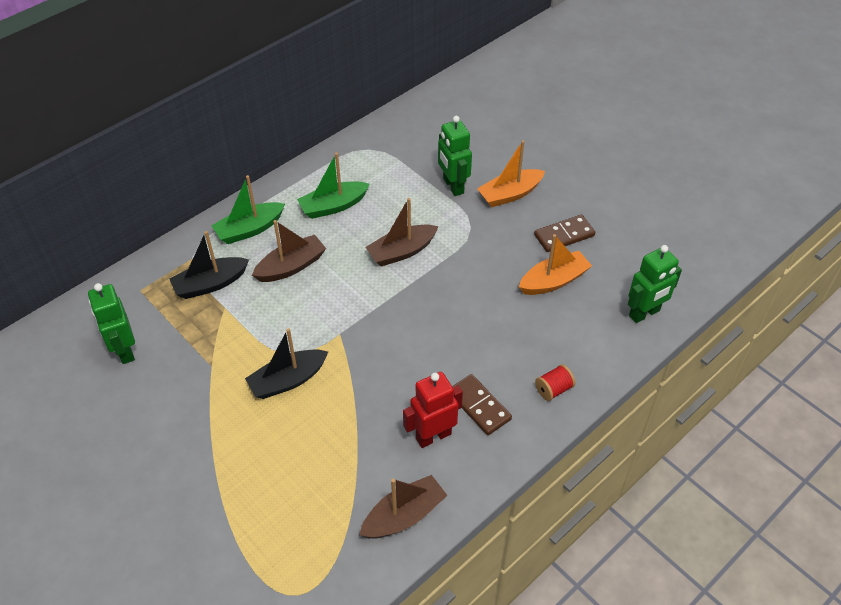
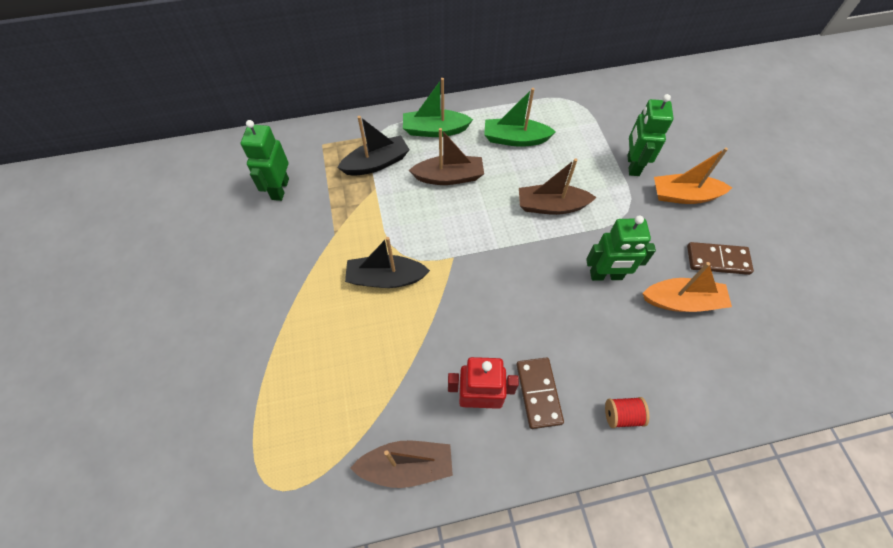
camera: 30 degrees right, 10 degrees up
black boat [170,231,249,299] -> black boat turned 150 degrees clockwise [337,116,410,176]
green robot [628,245,682,323] -> green robot moved to [586,215,656,281]

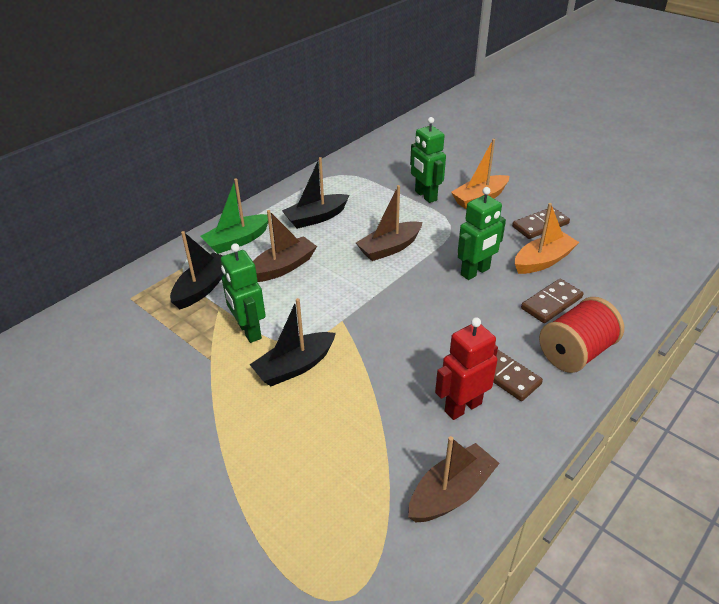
camera: 35 degrees left, 20 degrees down
green robot [241,120,289,201] -> green robot moved to [221,243,266,343]
green boat [484,88,556,147] -> black boat [282,157,349,229]
red spool [605,397,649,428] -> red spool [539,297,624,373], size x1.95
none -> brown domino [521,279,584,323]

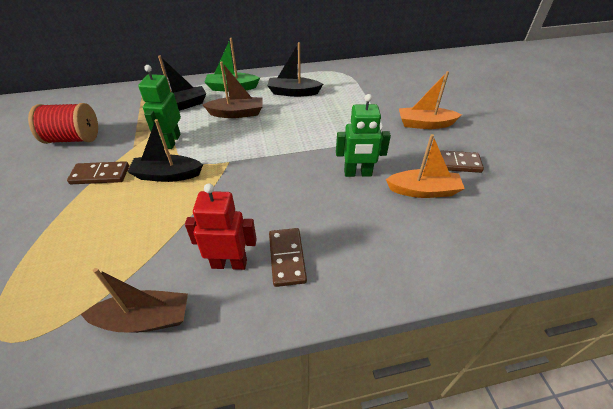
camera: 35 degrees right, 5 degrees up
brown boat [356,185,422,261] -> none
green robot [410,117,446,203] -> none
brown domino [521,279,584,323] -> brown domino moved to [67,161,129,184]
red spool [539,297,624,373] -> red spool moved to [28,103,98,144]

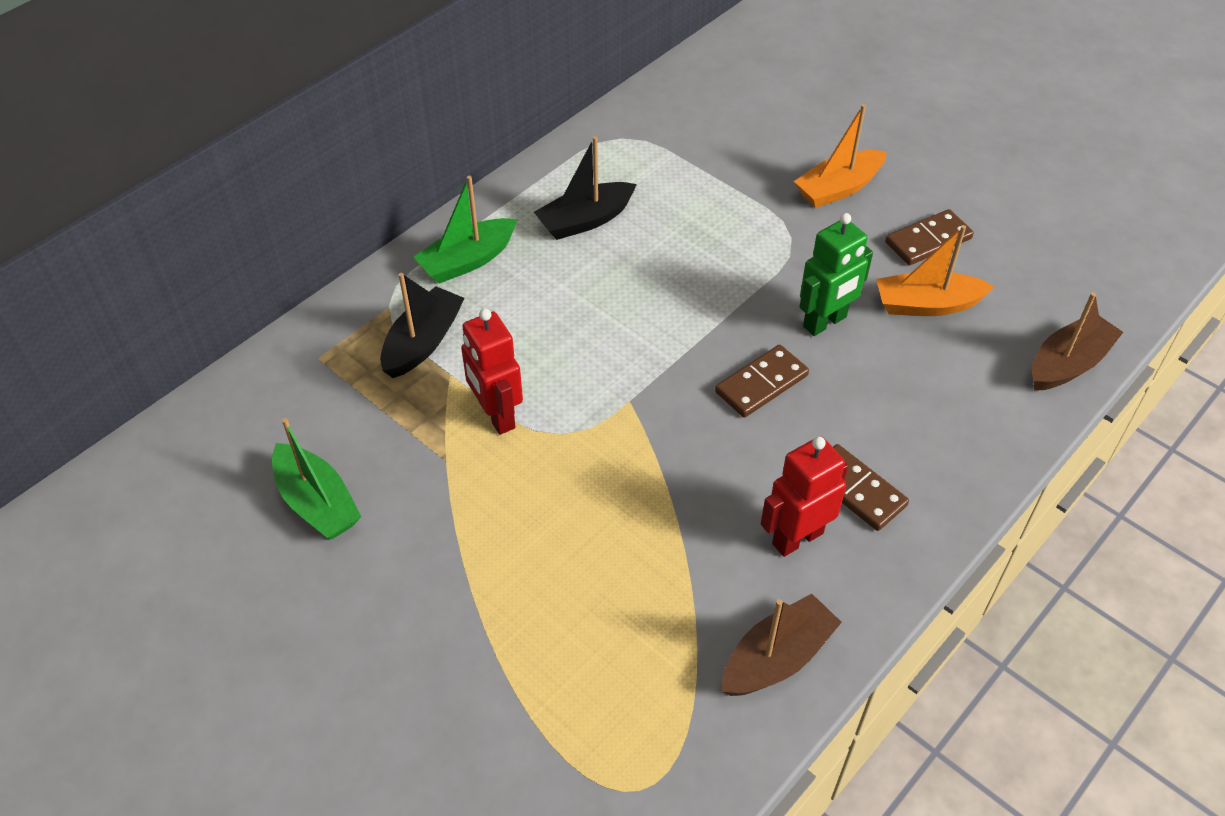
camera: 35 degrees left, 5 degrees up
red spool [28,103,98,144] -> green boat [272,418,361,540]
brown domino [67,161,129,184] -> brown domino moved to [715,345,809,417]
black boat [127,119,203,182] -> none
green robot [138,65,181,149] -> red robot [461,309,523,435]
brown boat [203,61,263,118] -> brown boat moved to [1032,292,1123,391]
orange boat [386,134,465,198] -> orange boat turned 150 degrees counterclockwise [876,225,995,316]

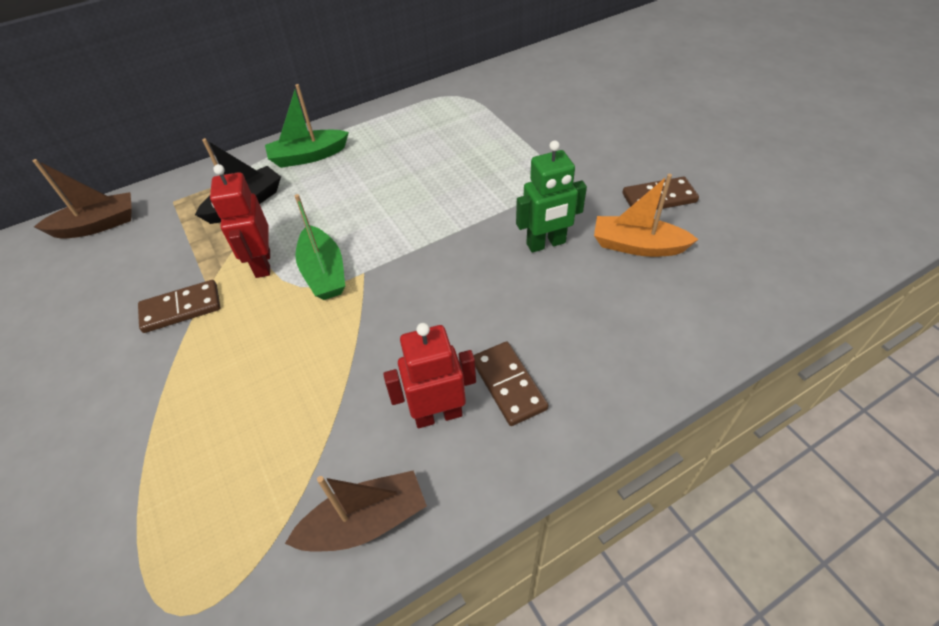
camera: 20 degrees right, 0 degrees up
green boat [272,418,361,540] -> green boat moved to [295,194,345,300]
black boat [534,136,637,240] -> none
brown domino [715,345,809,417] -> brown domino moved to [138,280,221,333]
orange boat [794,104,887,208] -> none
brown boat [1032,292,1123,391] -> brown boat moved to [33,159,132,239]

